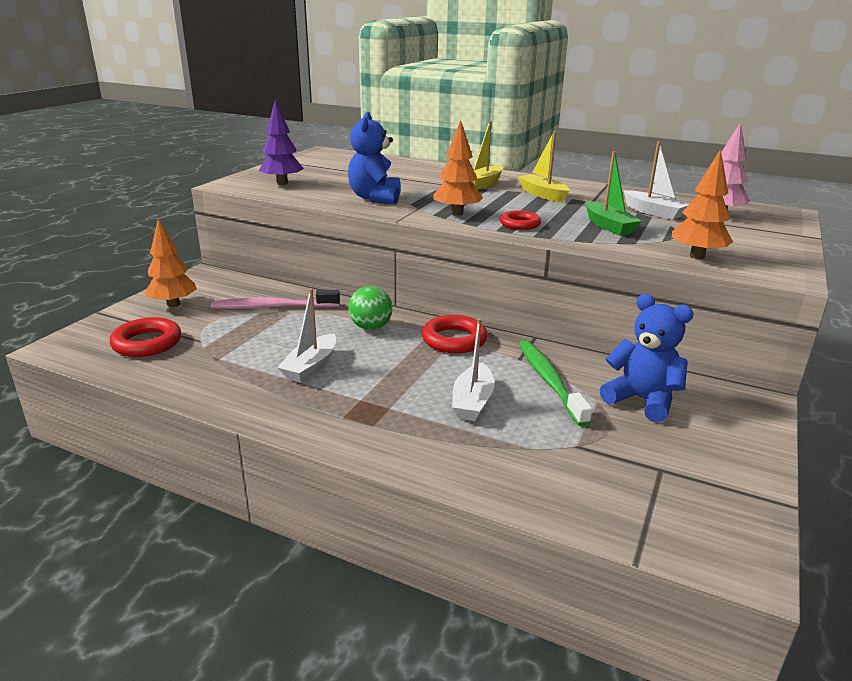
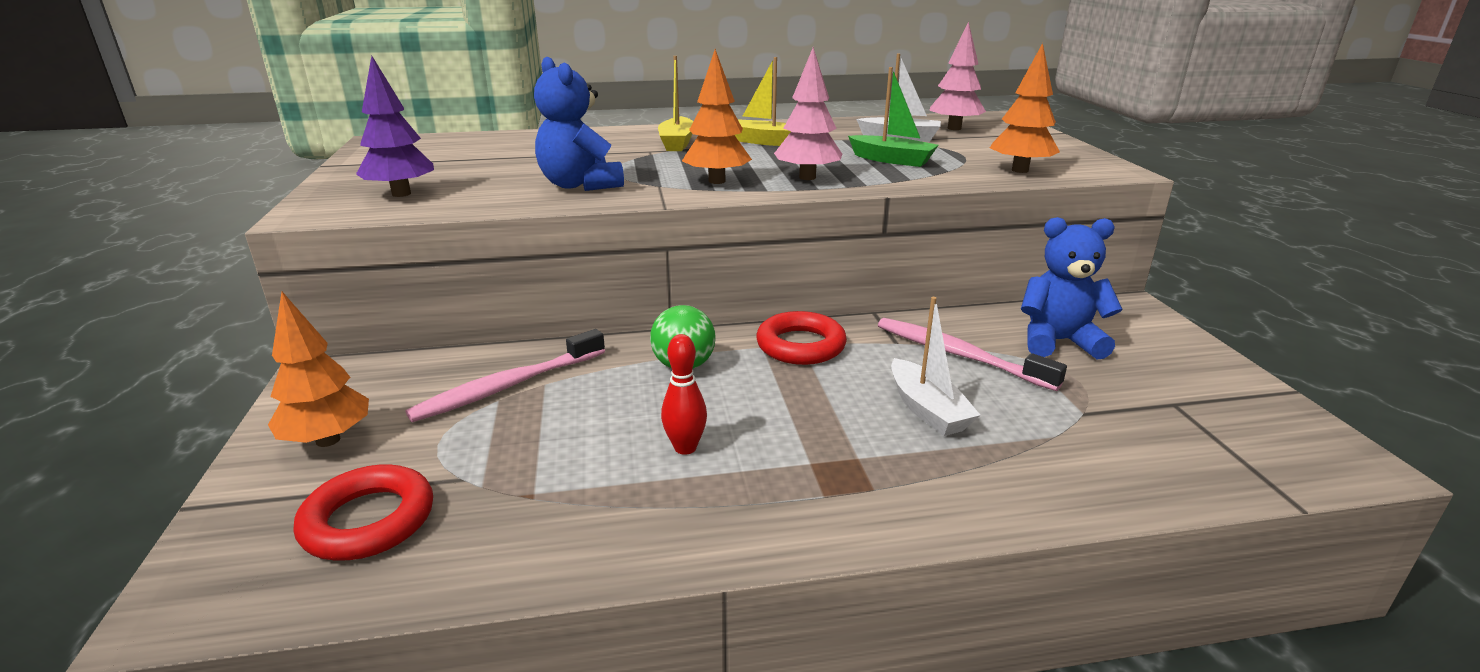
camera: 35 degrees left, 0 degrees up
white boat [277,289,336,383] -> red bowling pin [661,334,707,455]
red ring [500,210,541,230] -> pink tree [774,47,842,180]
green toothbrush [519,340,593,427] -> pink toothbrush [878,318,1067,391]

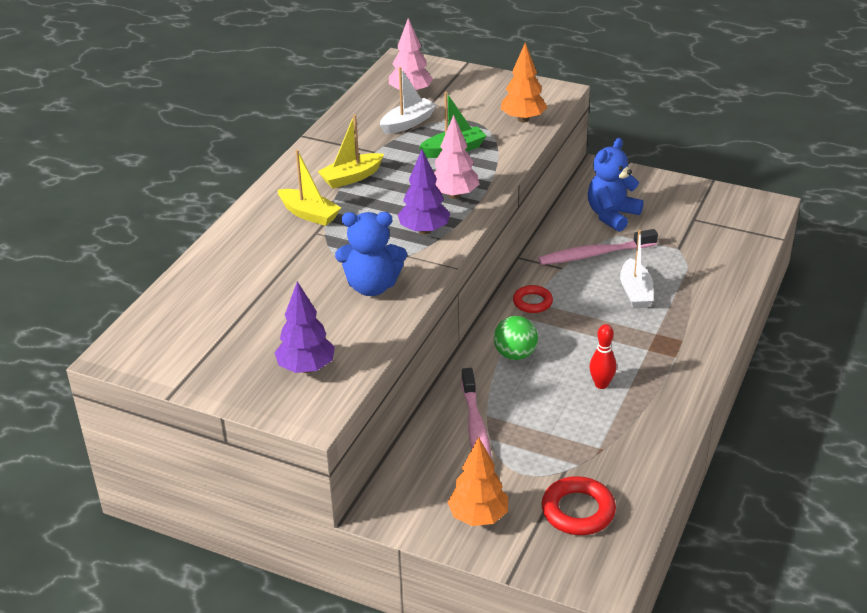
camera: 55 degrees left, 10 degrees up
orange tree [682,49,752,184] -> purple tree [398,149,450,235]
red ring [756,311,847,365] -> red ring [513,285,553,313], size x0.65
white boat [891,297,980,436] -> white boat turned 75 degrees clockwise [620,230,653,309]

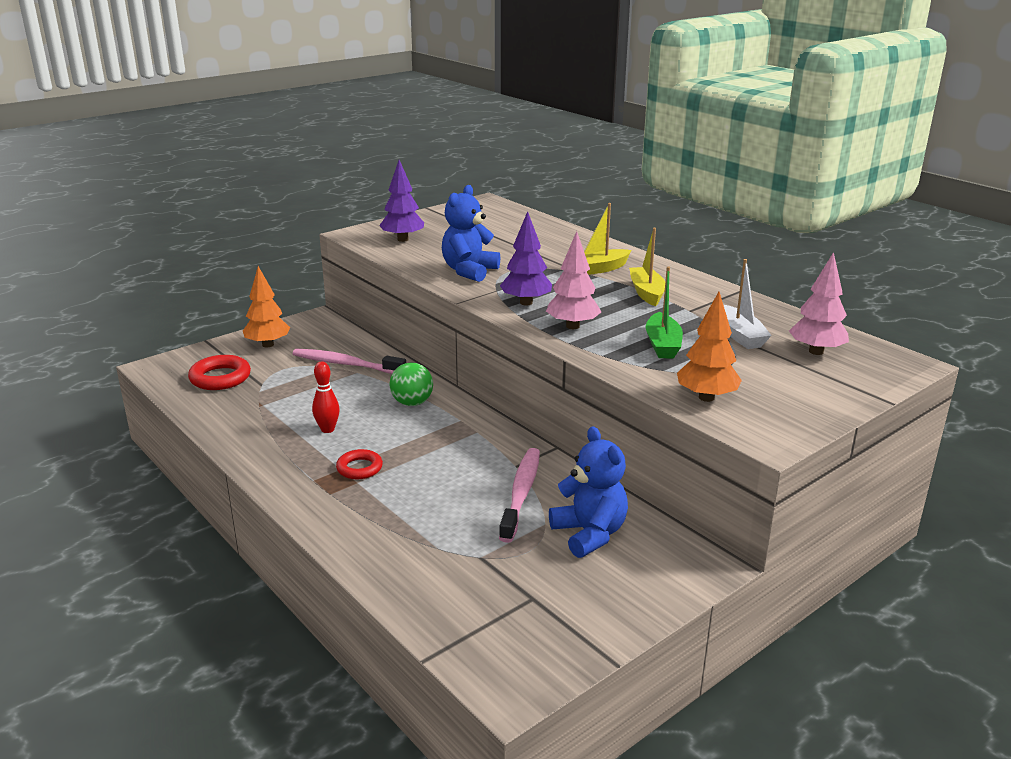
camera: 115 degrees right, 10 degrees down
red ring [513,285,553,313] -> red ring moved to [336,449,383,479]
white boat [620,230,653,309] -> none

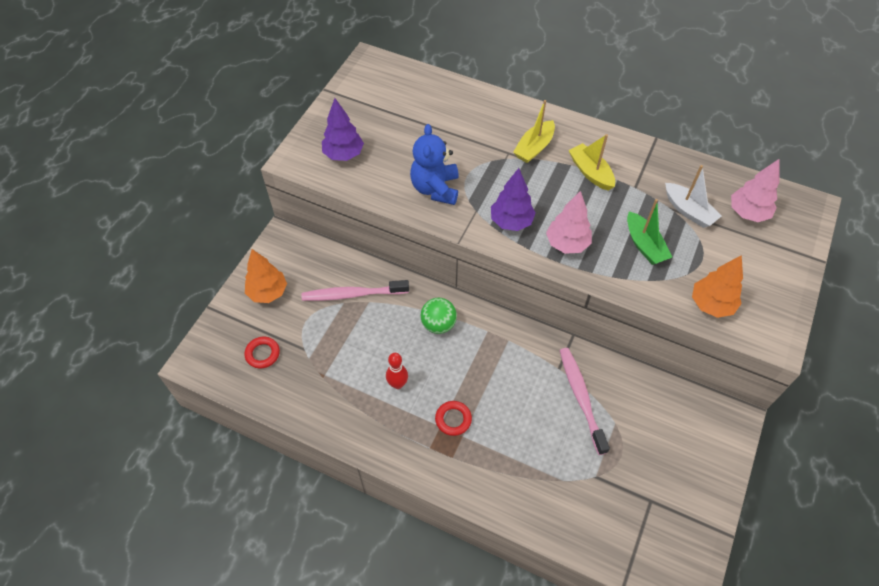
camera: 25 degrees left, 30 degrees up
red ring [188,355,251,390] -> red ring [244,337,280,369], size x0.65
blue teddy bear [549,426,628,558] -> none

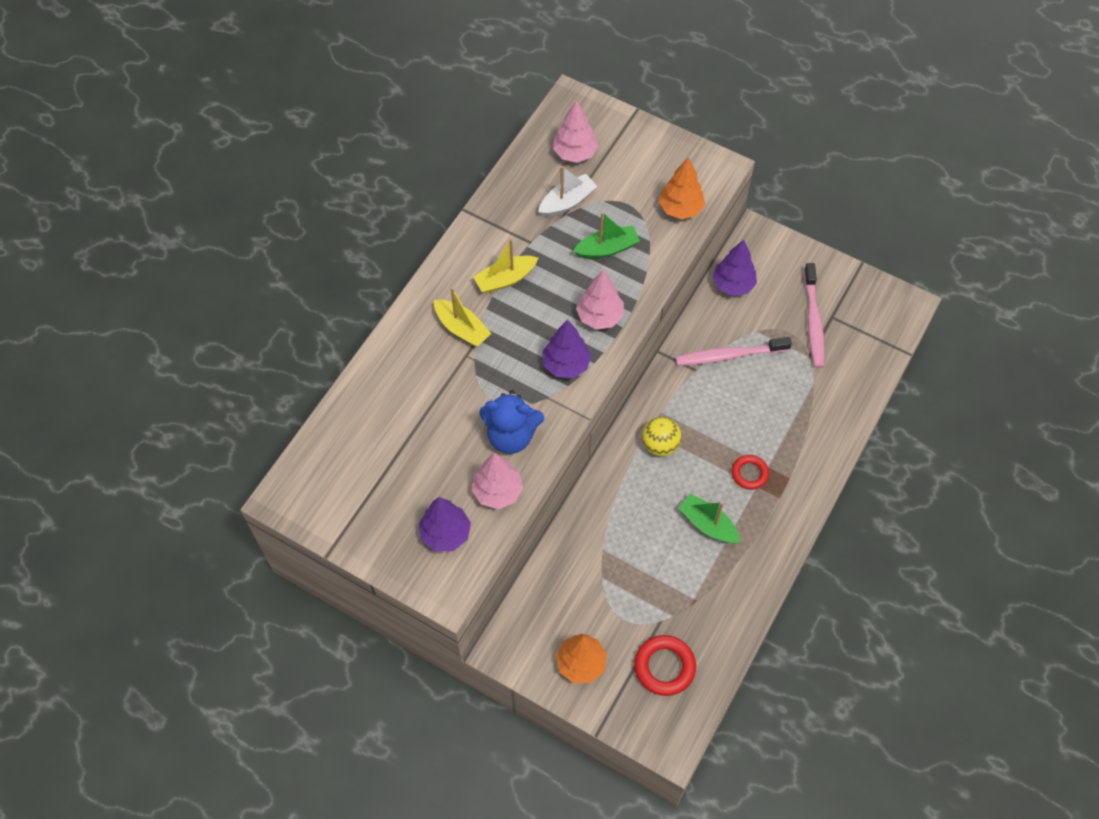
camera: 85 degrees left, 5 degrees up
red ring [244,337,280,369] -> red ring [634,635,696,696], size x1.54
pink toothbrush [302,280,409,301] -> pink toothbrush moved to [804,263,825,368]
red bowling pin [386,353,408,389] -> green boat [678,493,740,543]
green ball [421,298,457,334] -> none
none -> pink tree [472,453,523,509]
none -> yellow ball [642,417,682,456]
none -> purple tree [713,240,757,296]

